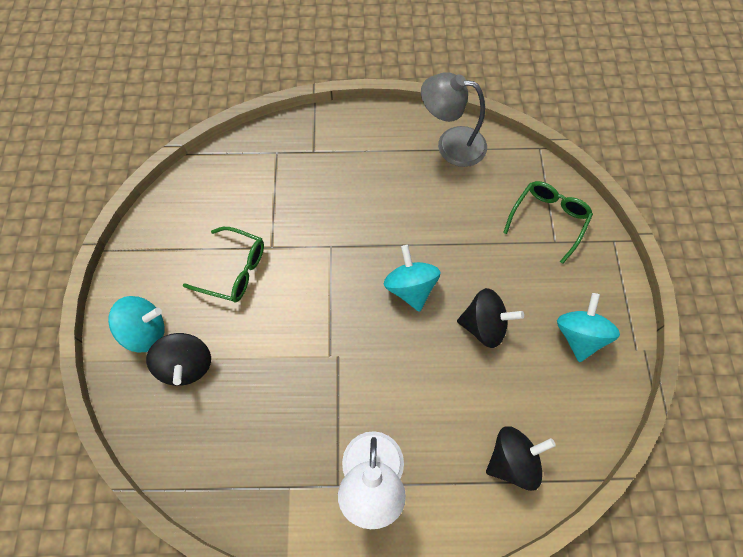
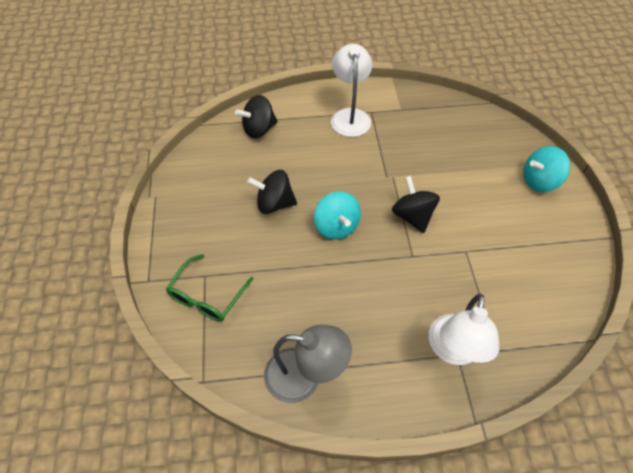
camera: 175 degrees right, 10 degrees down
black spinning top [146,333,211,386] -> black spinning top moved to [392,176,440,233]
green glasses [183,227,264,302] -> none
turquoise spinning top [557,293,620,362] -> none
none -> white lamp [429,294,499,365]

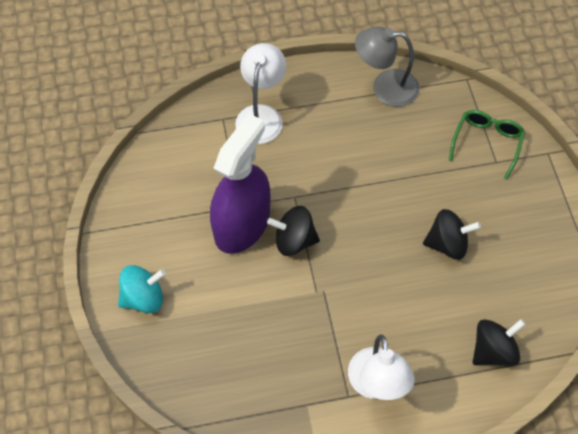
camera: 175 degrees right, 5 degrees up
turquoise spinning top [314,191,361,240] -> none
black spinning top [392,176,440,233] -> black spinning top turned 120 degrees clockwise [267,206,320,256]
none -> purple spray bottle [210,113,270,254]

